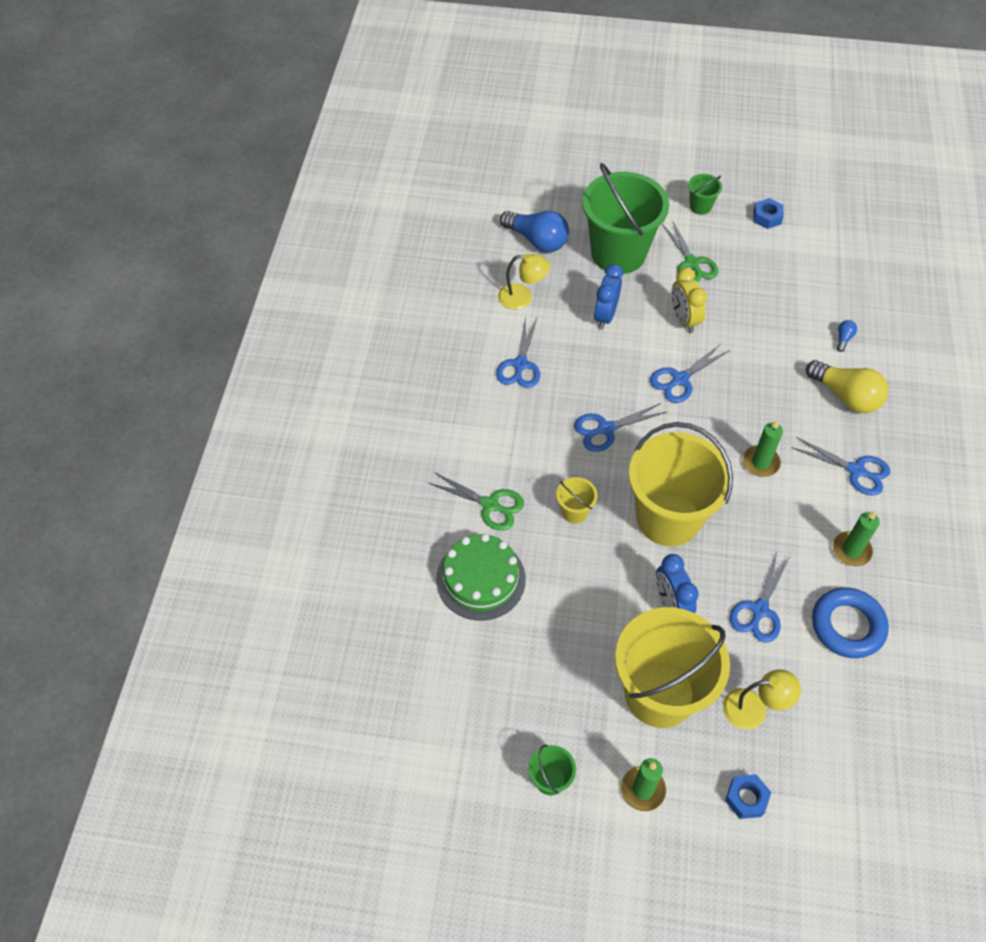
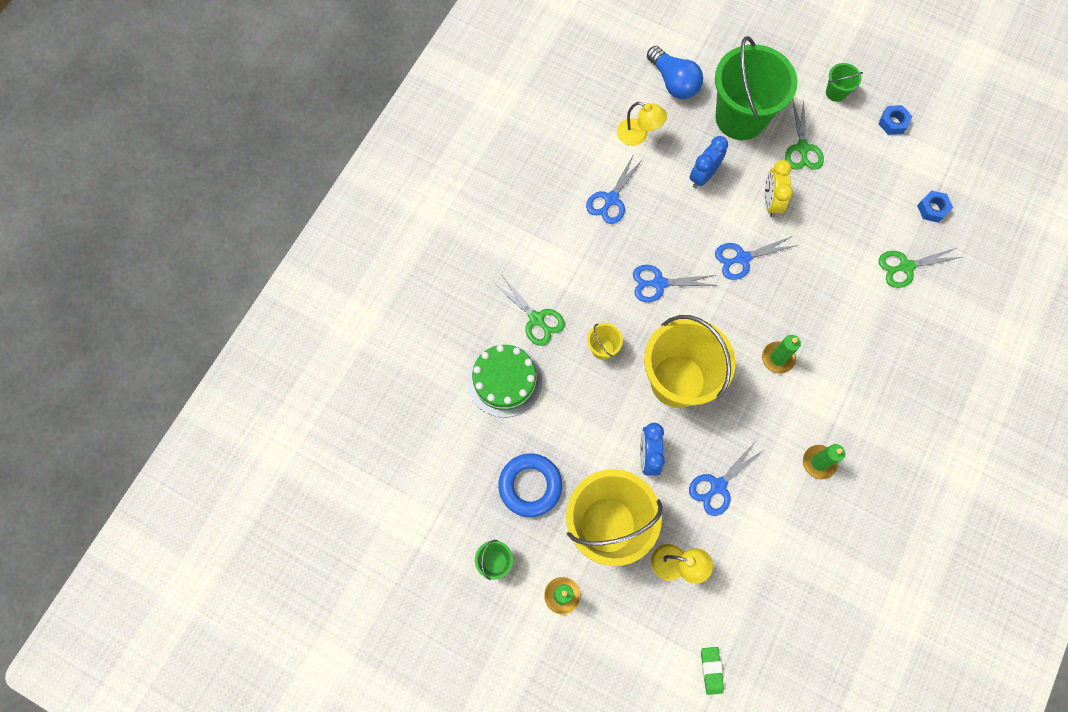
camera: 20 degrees right, 15 degrees up
blue nut [725,774,771,819] -> blue nut moved to [917,190,953,223]
blue scissors [791,437,890,496] -> none
yellow light bulb [806,360,888,413] -> none
blue ring [812,587,889,658] -> blue ring moved to [498,453,562,517]
blue light bulb [837,320,857,352] -> green scissors [879,247,962,288]
none -> green eraser [701,647,724,695]

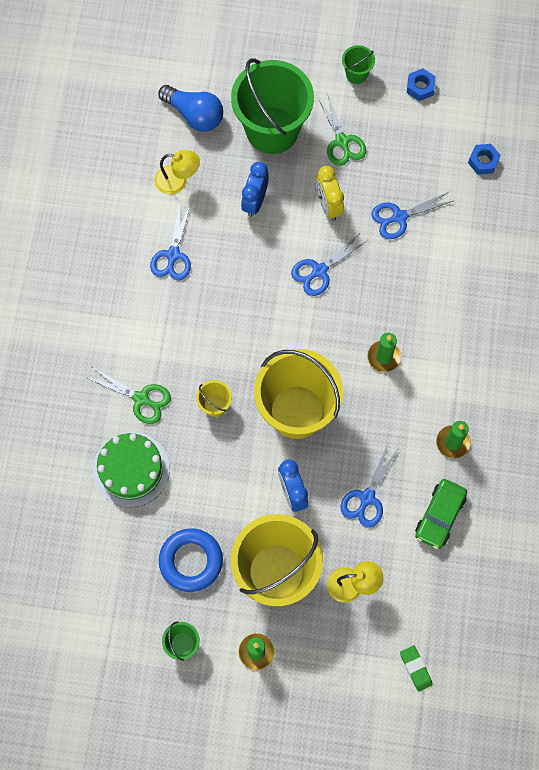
camera: 20 degrees left, 0 degrees up
blue scissors [633,265,718,302] -> blue scissors moved to [372,192,453,239]
green scissors [879,247,962,288] -> none
none -> green car [415,479,467,549]

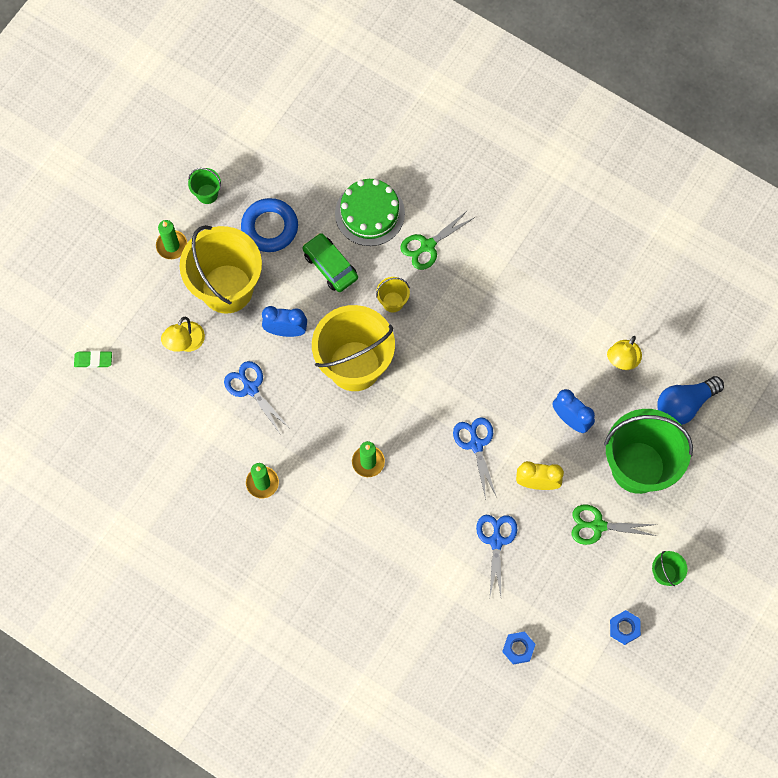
camera: 115 degrees right, 0 degrees up
blue scissors [150,203,191,280] -> none
green car [415,479,467,549] -> green car moved to [303,233,358,292]

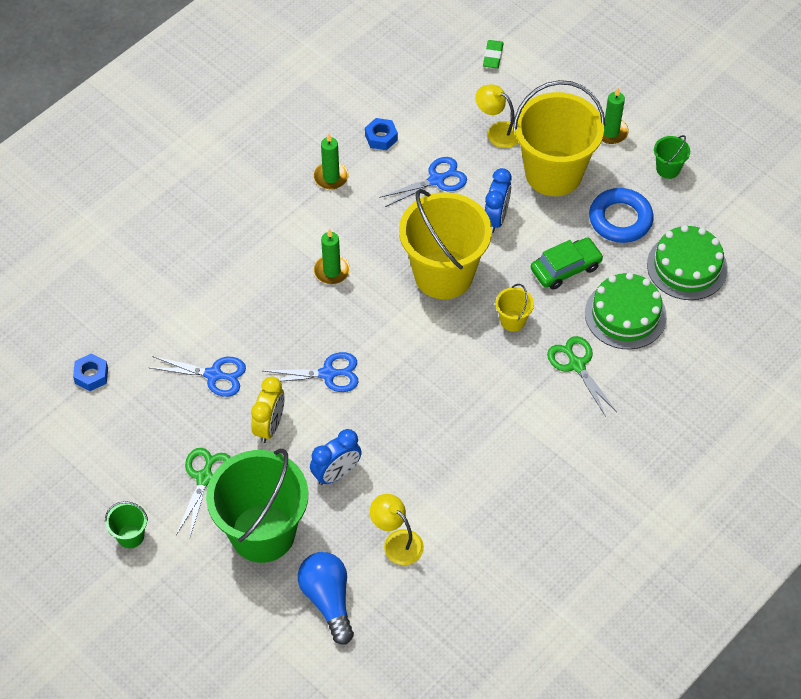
camera: 100 degrees right, 15 degrees down
blue nut [610,610,641,645] -> blue nut moved to [365,118,398,150]
none -> green cake [647,225,728,300]

